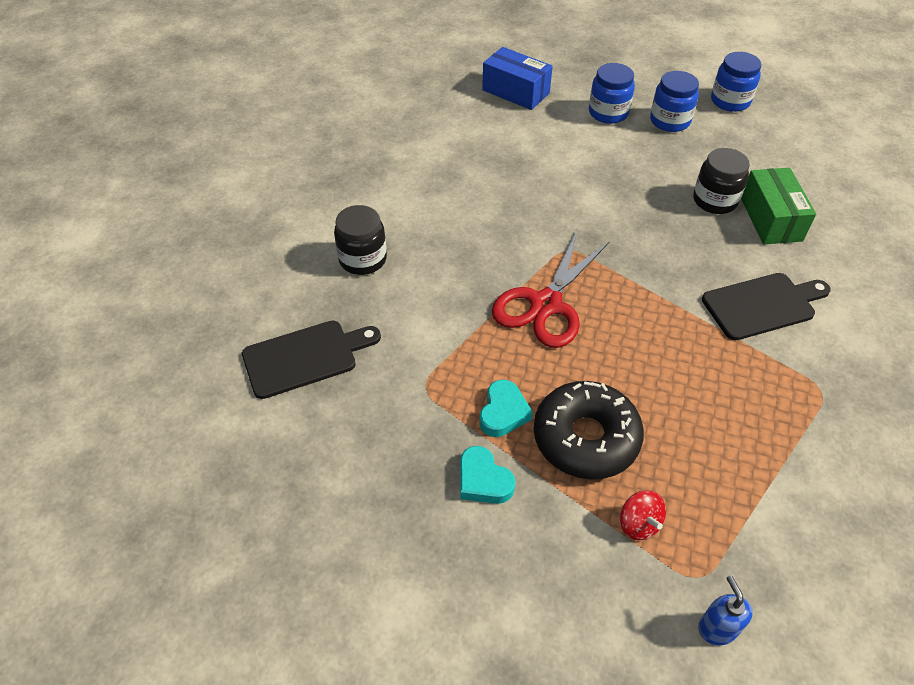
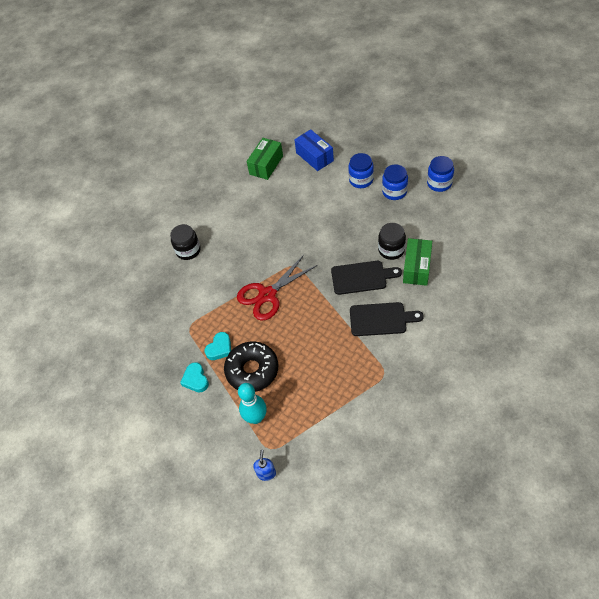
camera: 25 degrees right, 5 degrees up
black cutting board [242,321,381,399] -> black cutting board moved to [331,261,402,295]
red spinning top [620,490,666,540] -> turquoise bowling pin [238,383,267,424]
none -> green box [247,138,283,180]

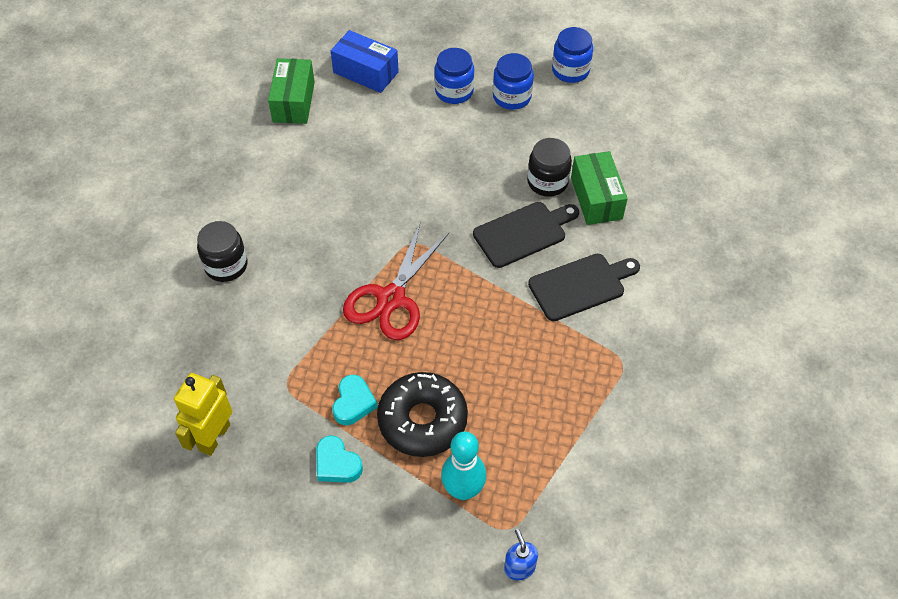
camera: 30 degrees left, 0 degrees up
none -> yellow robot [174,373,232,456]

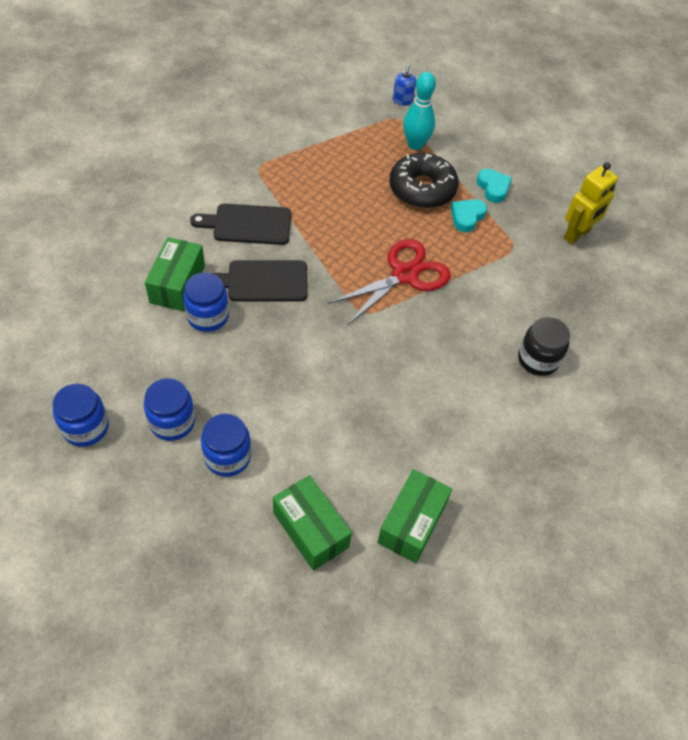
camera: 160 degrees left, 0 degrees up
blue box [331,30,399,93] -> green box [273,475,352,571]
black jar [527,138,572,197] -> blue jar [183,273,229,332]

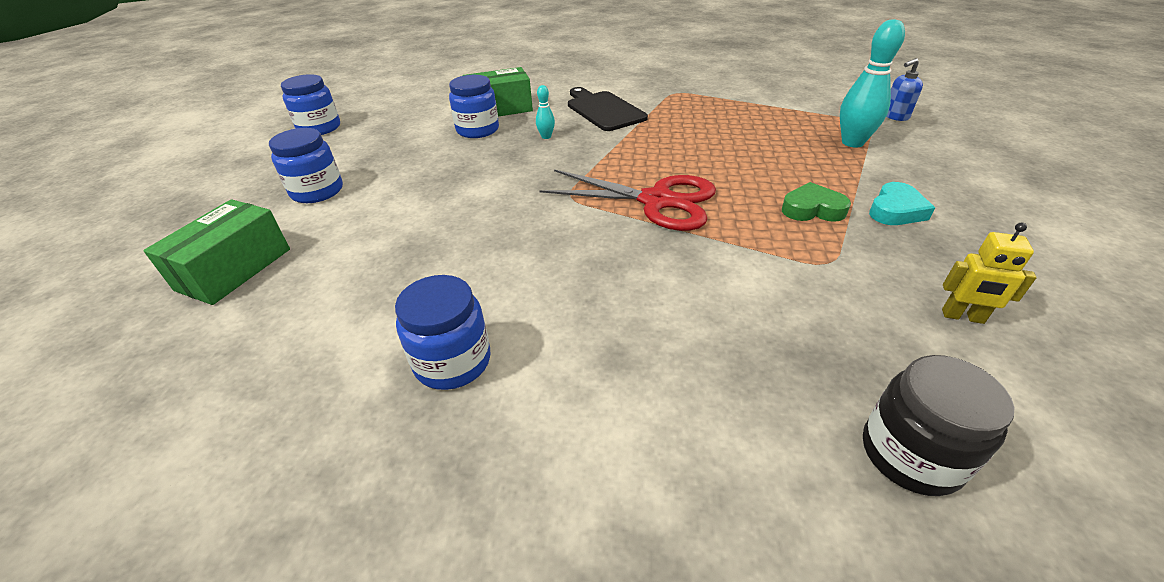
camera: 65 degrees right, 15 degrees down
blue jar [144,378,195,441] -> blue jar moved to [395,275,490,390]
black cutting board [212,260,308,302] -> turquoise bowling pin [536,85,555,139]
green box [377,469,452,563] -> none
black donut [389,153,459,209] -> none
turquoise heart [451,199,487,232] -> green heart [782,182,851,222]
black jar [518,317,570,376] -> black jar moved to [863,355,1015,496]
yellow robot [564,162,618,244] -> yellow robot [942,223,1037,324], size x0.61

